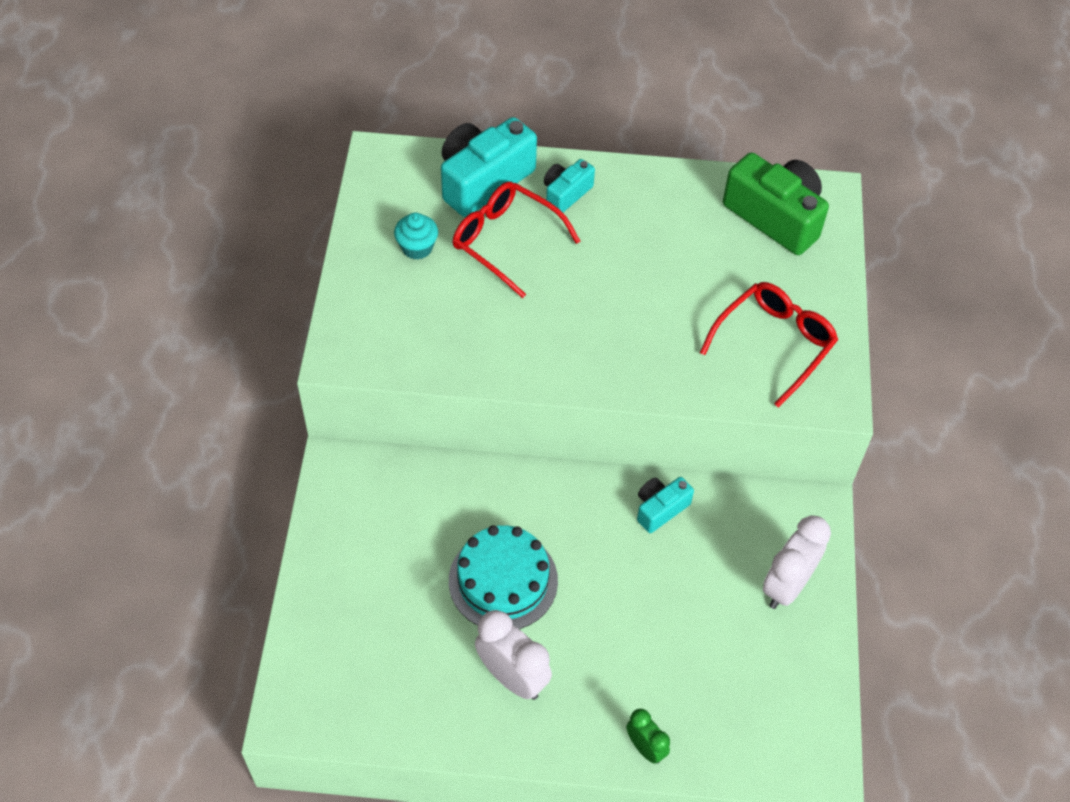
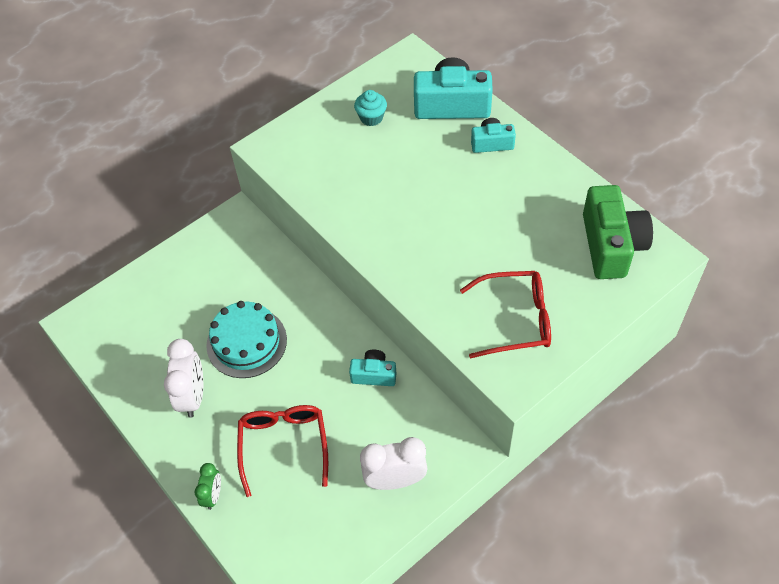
camera: 50 degrees right, 0 degrees up
red glasses [453,182,580,298] -> red glasses moved to [237,405,328,497]

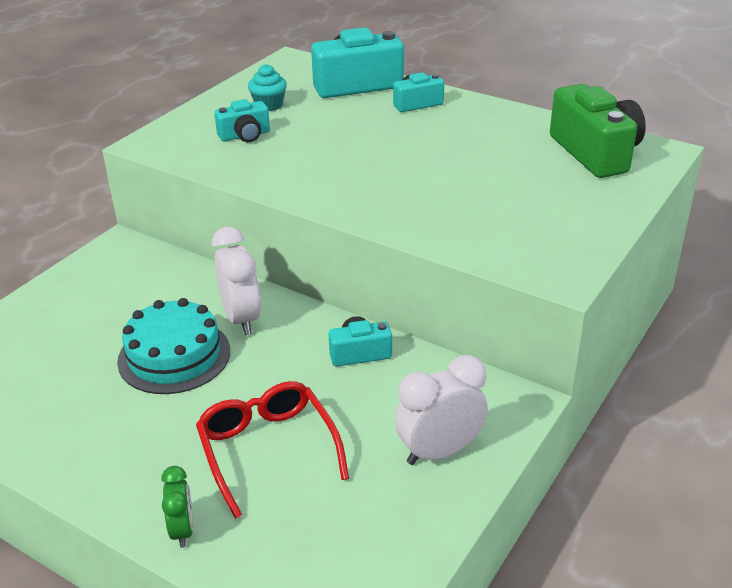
camera: 20 degrees left, 20 degrees down
white clock [164,339,203,418] -> white clock moved to [212,227,261,335]
red glasses [460,271,551,359] -> none
none -> turquoise camera [214,99,270,142]

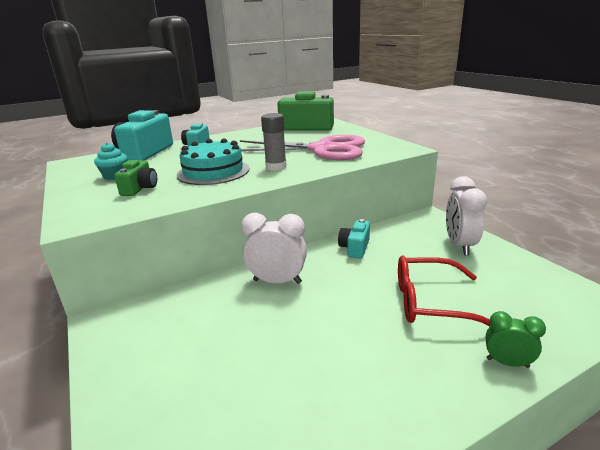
camera: 60 degrees left, 10 degrees down
turquoise cake [117,298,230,394] -> turquoise cake moved to [177,138,249,185]
turquoise camera [214,99,270,142] -> green camera [114,160,157,196]
none -> pink scissors [240,135,365,160]
none -> grey glue stick [261,113,287,171]

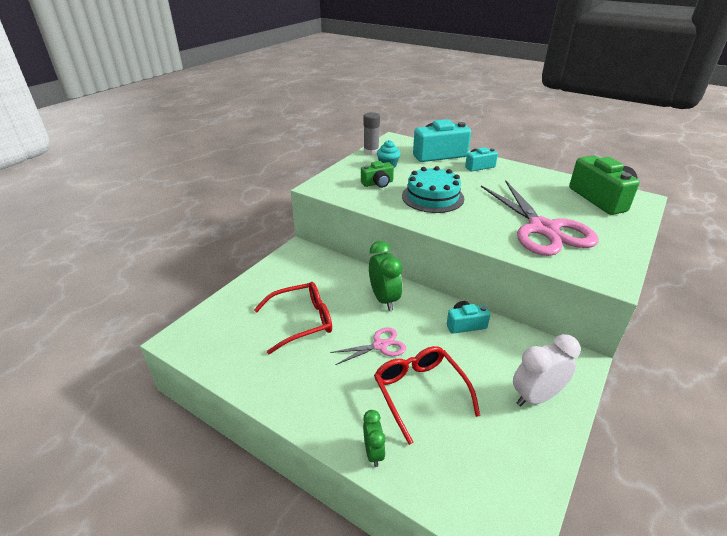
camera: 60 degrees right, 10 degrees up
white clock [241,213,307,284] -> green clock [369,241,402,311]
grey glue stick [261,113,287,171] -> grey glue stick moved to [364,112,380,155]
none -> red glasses [254,282,332,354]
none -> pink scissors [330,328,406,365]

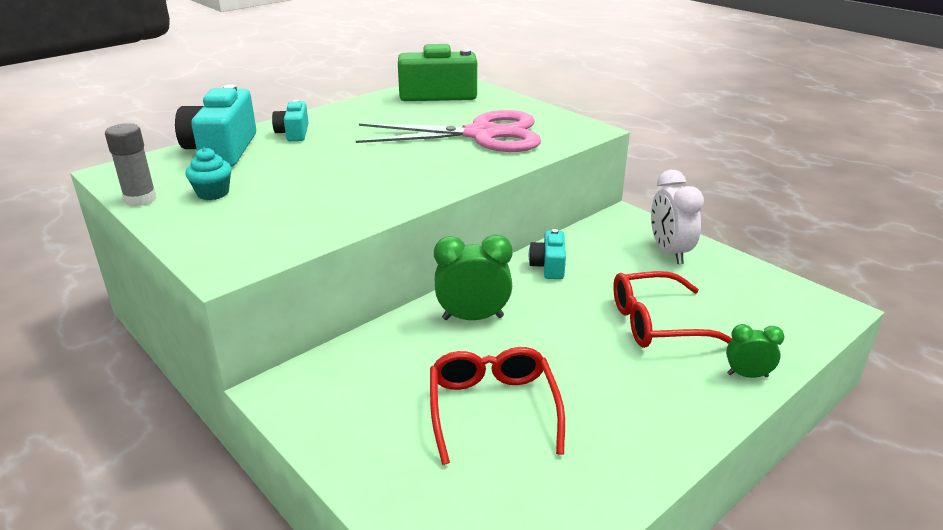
camera: 75 degrees left, 5 degrees down
pink scissors [330,328,406,365] -> none
green camera [361,161,394,188] -> none
turquoise cake [402,166,464,213] -> none

